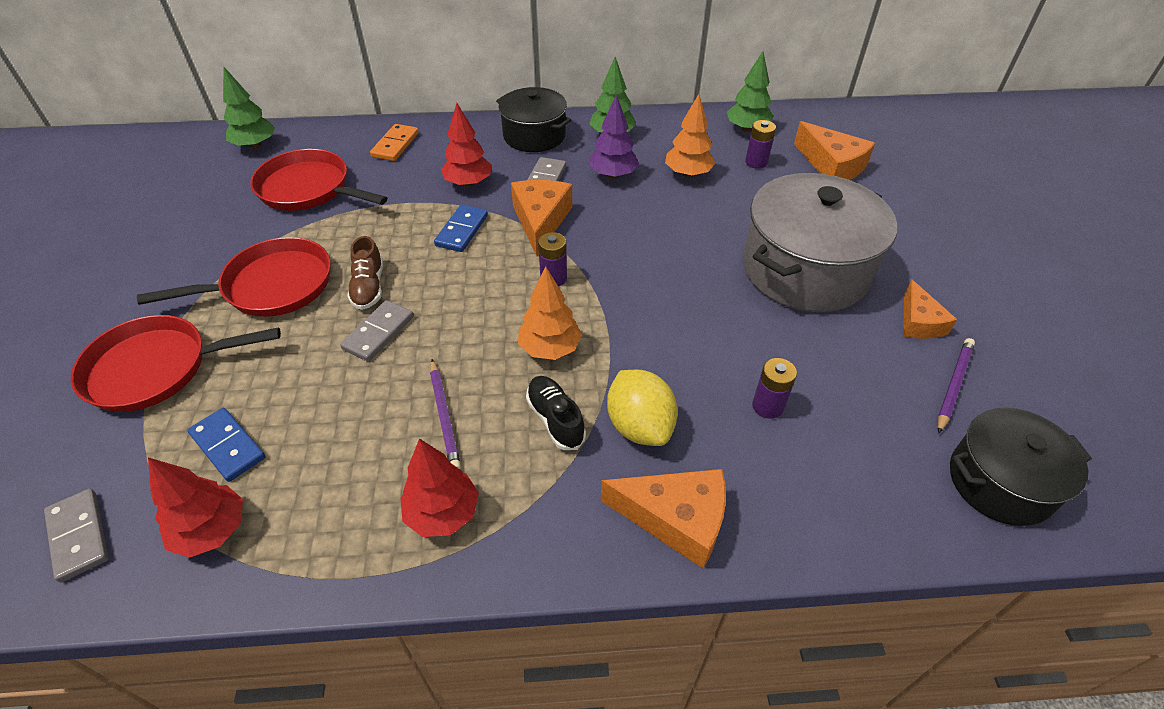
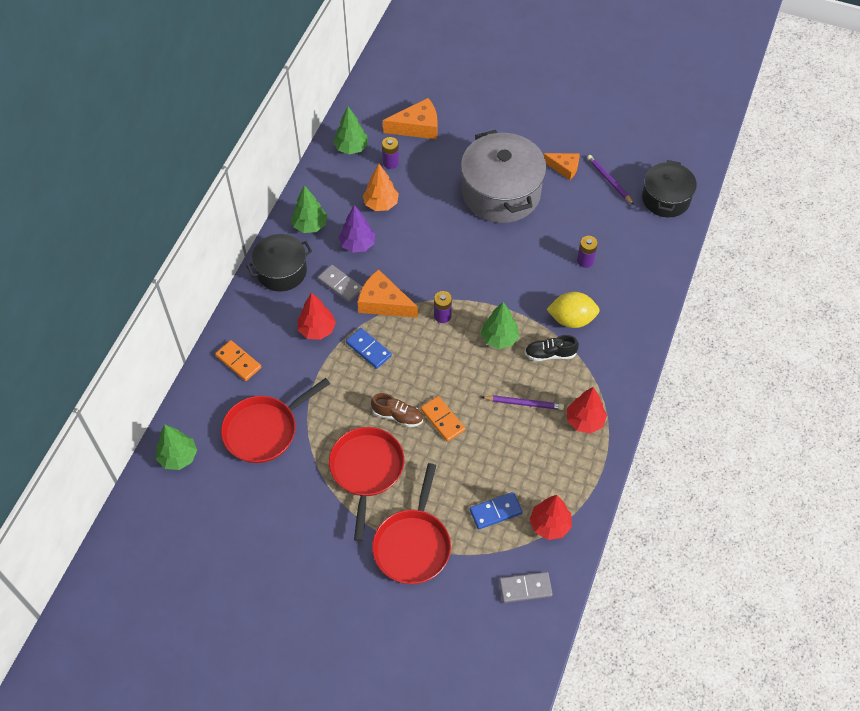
camera: 65 degrees left, 10 degrees up
grey domino [340,300,414,362] -> orange domino [421,396,465,442]
orange tree [518,266,582,360] -> green tree [481,302,519,349]
orange cheese [601,469,726,569] -> none

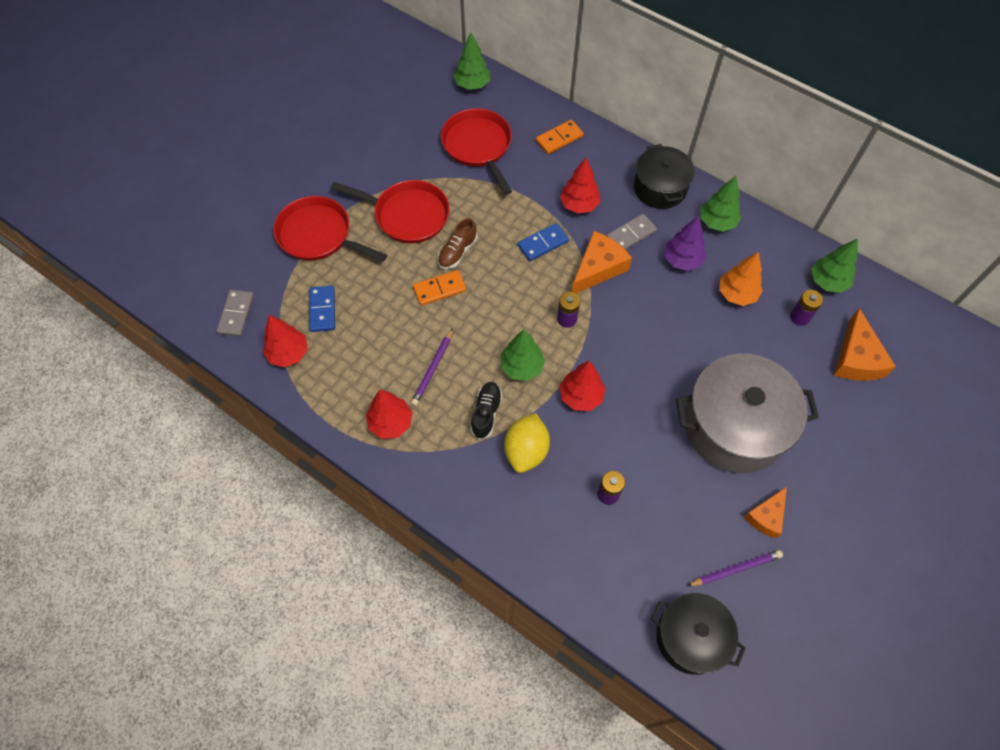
camera: 105 degrees right, 5 degrees up
none -> red tree [560,361,606,411]

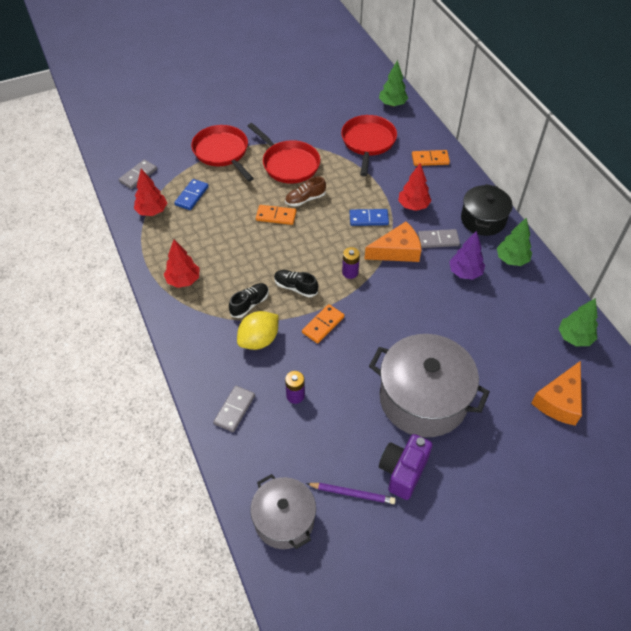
camera: 30 degrees right, 10 degrees down
purple pencil [411,328,453,406] -> none
green tree [501,330,545,381] -> black shoe [274,270,318,297]
red tree [560,361,606,411] -> orange domino [302,304,344,343]
black pot [651,593,746,675] -> grey pot [250,474,316,549]
orange tree [719,252,763,306] -> none
orange cheese [744,487,787,538] -> purple camera [379,434,433,500]
purple battery [790,290,823,326] -> none
none -> grey domino [213,386,255,432]

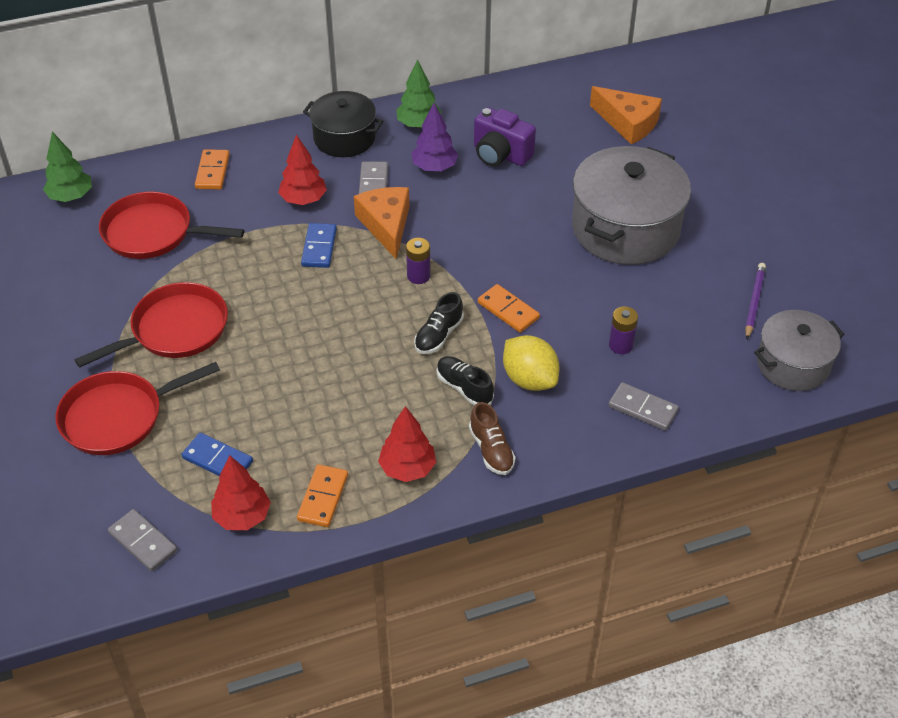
camera: 85 degrees left, 5 degrees down
orange domino [256,205,296,225] -> orange domino moved to [297,465,348,527]
brown shoe [285,176,326,206] -> brown shoe moved to [469,402,516,475]
purple camera [379,434,433,500] -> purple camera moved to [474,107,536,166]
green tree [558,298,598,346] -> none

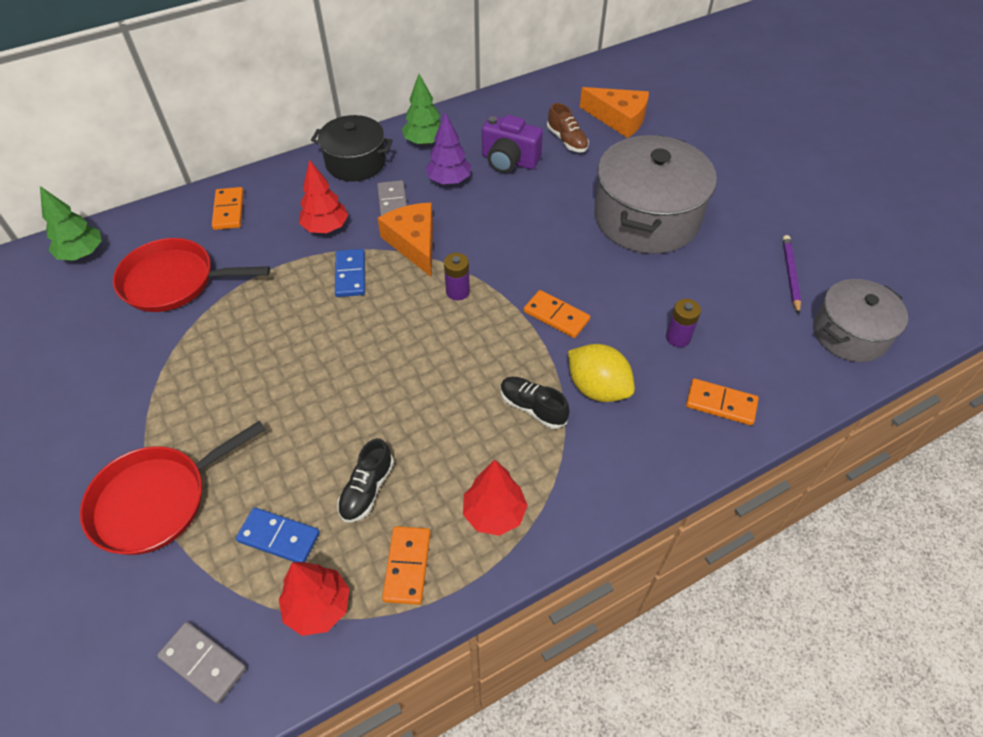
camera: 10 degrees left, 5 degrees up
red pan [75,282,228,368] -> none
black shoe [414,292,464,354] -> black shoe moved to [337,438,394,522]
brown shoe [469,402,516,475] -> brown shoe moved to [547,103,589,153]
grey domino [608,382,679,431] -> orange domino [686,379,759,425]

